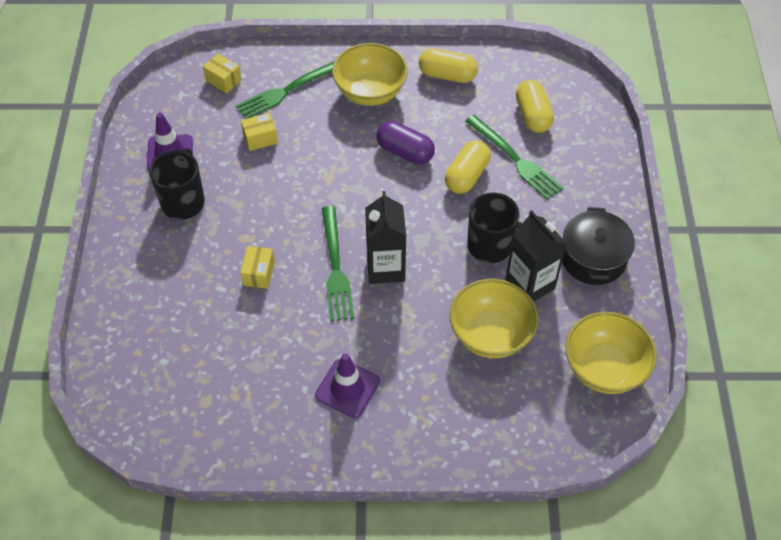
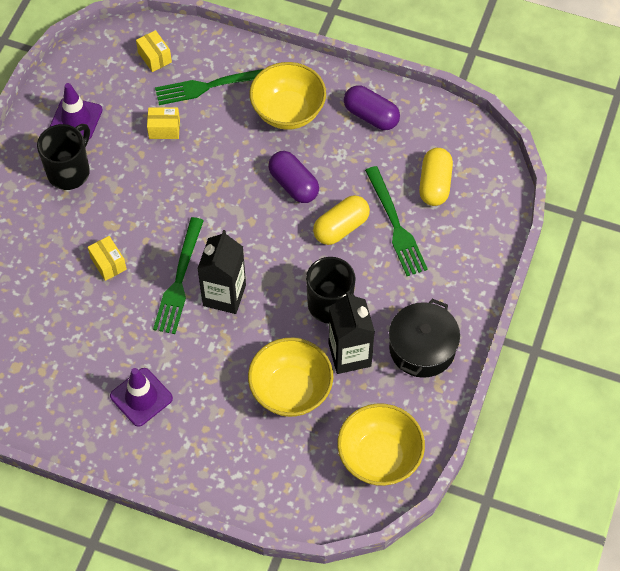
camera: 20 degrees right, 5 degrees up
yellow box [240,246,275,289] -> yellow box turned 60 degrees counterclockwise [88,236,127,281]
yellow capsule [419,48,478,83] -> purple capsule [344,85,400,130]

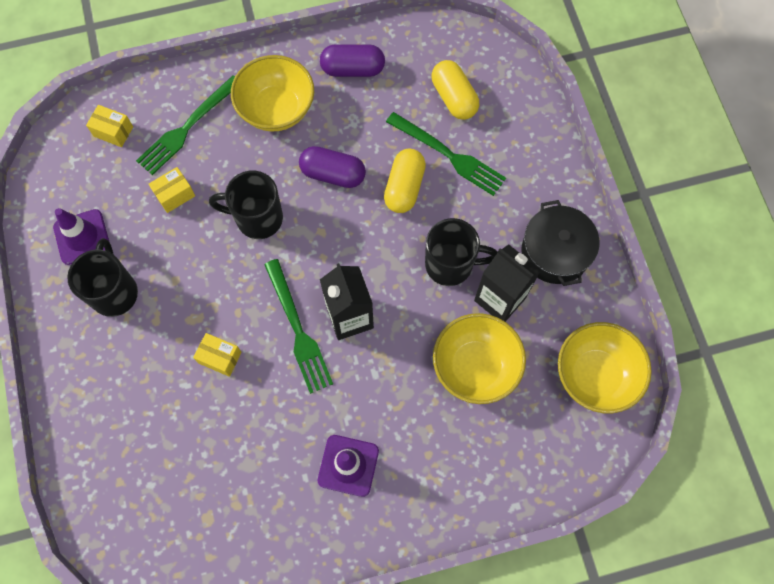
camera: 35 degrees left, 10 degrees up
none -> black mug [209,171,283,239]

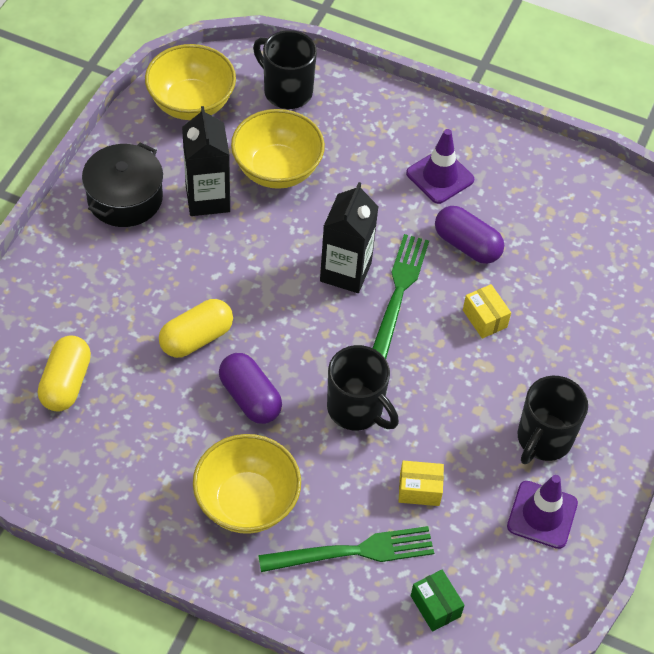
camera: 145 degrees left, 15 degrees down
yellow box [86,105,133,147] -> green box [411,570,465,632]
purple capsule [320,44,385,77] -> purple capsule moved to [435,206,504,264]
green fork [386,112,506,196] -> none
black mug [425,218,498,286] -> black mug moved to [253,30,317,109]

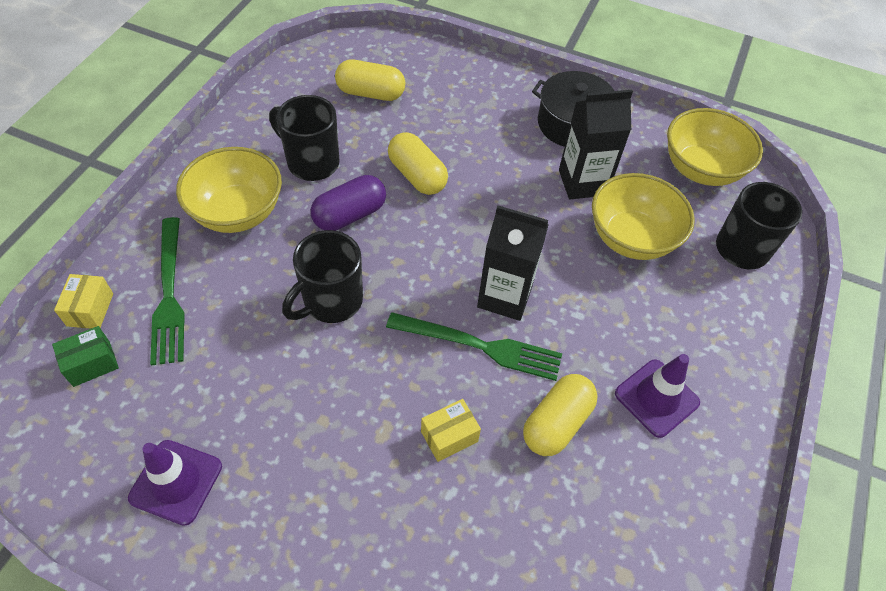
camera: 90 degrees right, 0 degrees up
yellow box [399,461,444,506] -> yellow box moved to [54,274,113,329]
purple capsule [435,206,504,264] -> yellow capsule [523,374,598,456]
black mug [518,376,588,464] -> black mug moved to [269,95,340,181]

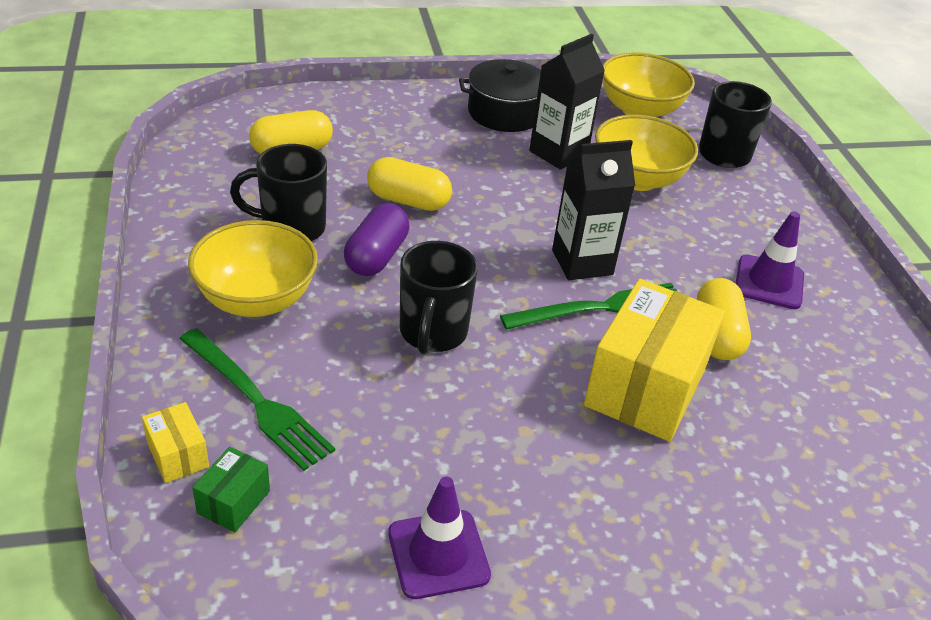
camera: 35 degrees left, 15 degrees down
yellow box [421,399,481,462] -> yellow box [584,279,725,442], size x2.27

